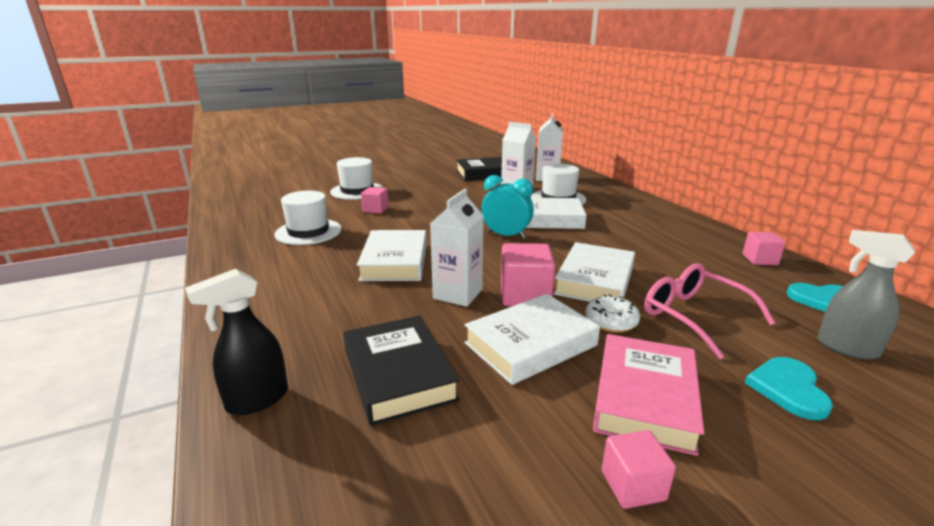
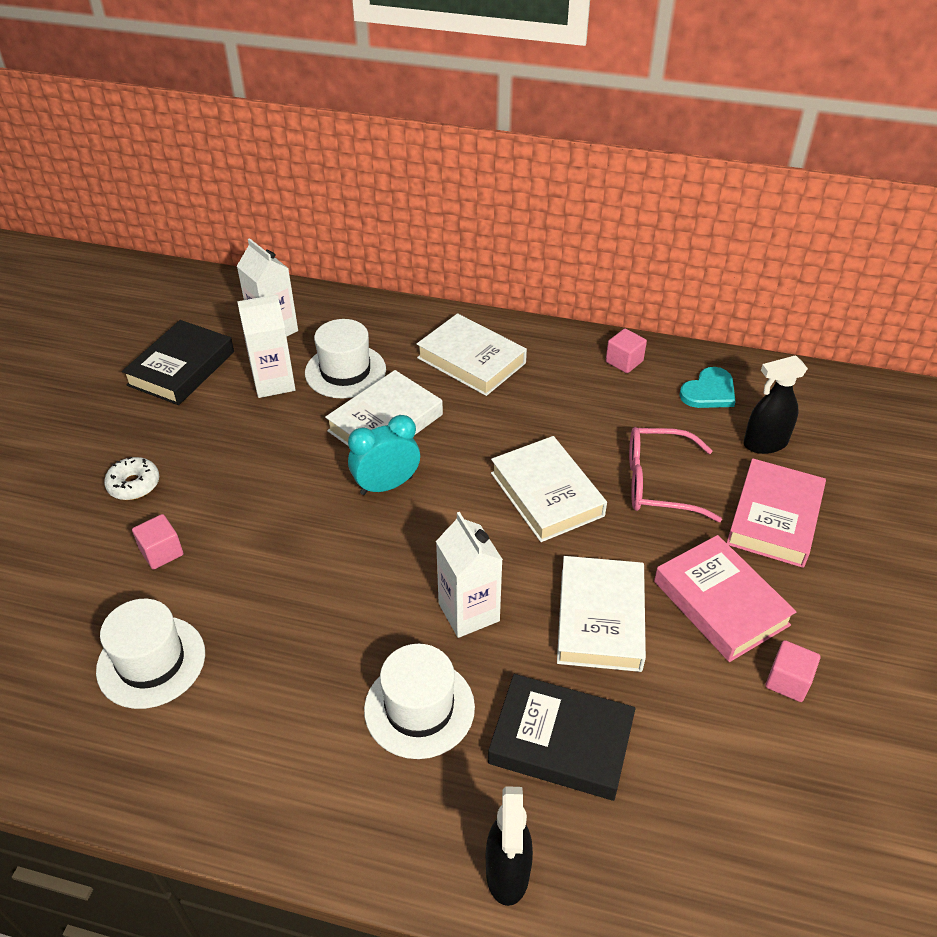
camera: 50 degrees left, 20 degrees up
white hat [330,157,383,200] -> white hat moved to [364,644,475,759]
white book [357,230,427,281] -> white book moved to [417,313,527,396]
pink cube [501,243,555,306] -> none
white donut [585,294,640,333] -> white donut moved to [104,457,159,500]
turquoise heart [745,357,833,420] -> pink book [727,458,826,568]
grey spray bottle [817,230,915,360] -> black spray bottle [743,355,808,454]

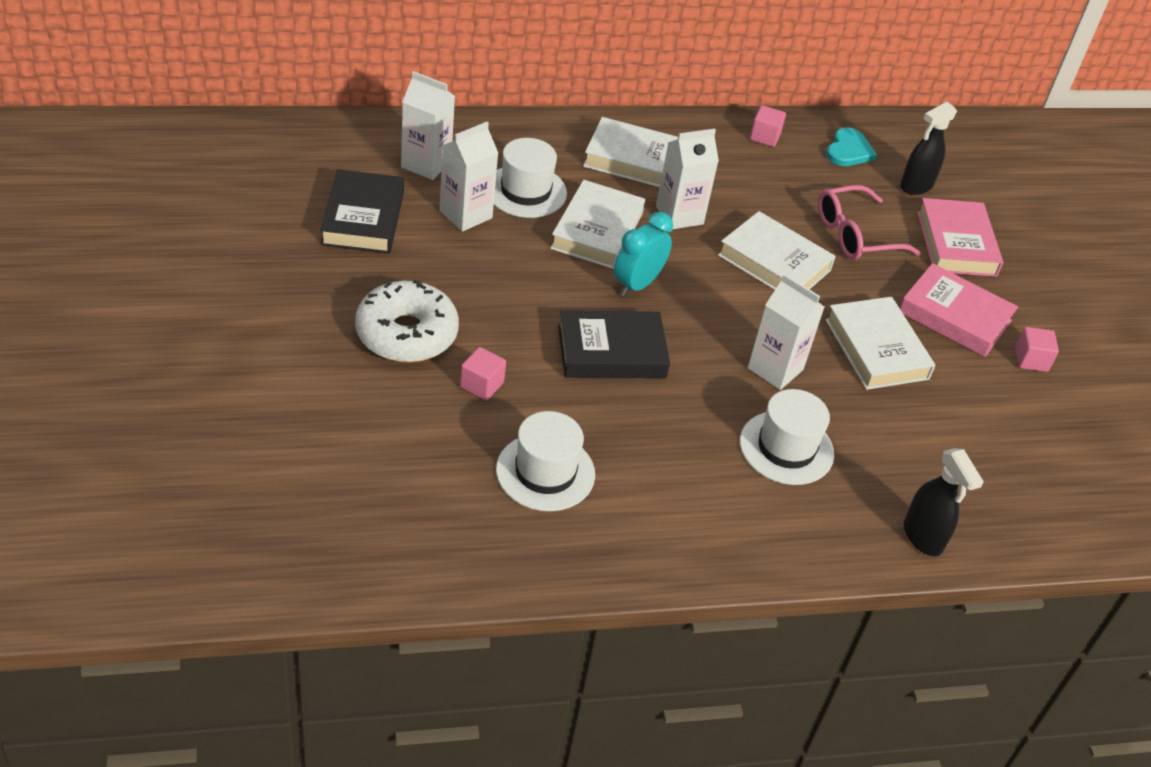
camera: 30 degrees left, 0 degrees up
white donut [104,457,159,500] -> white donut [355,280,459,362], size x1.91
black book [488,674,636,801] -> black book moved to [558,311,670,378]
none -> white carton [656,128,719,229]

